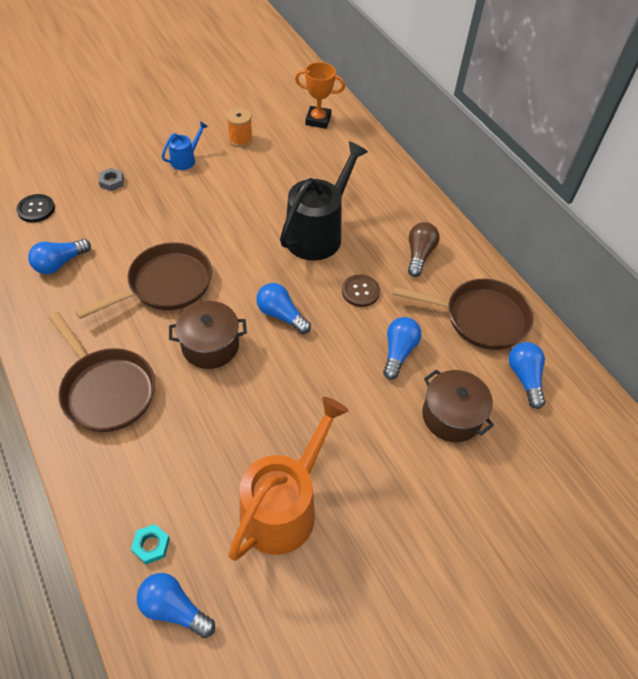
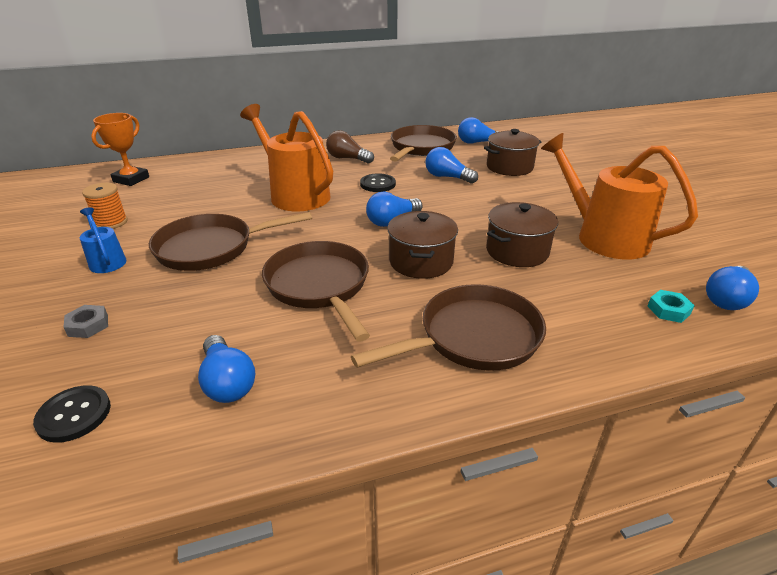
camera: 75 degrees left, 20 degrees down
black watering can [280,141,368,261] -> orange watering can [240,104,333,211]
brown button [342,274,380,307] -> black button [360,173,396,192]
none -> brown pan [149,212,312,271]
none -> brown pot [486,202,558,267]

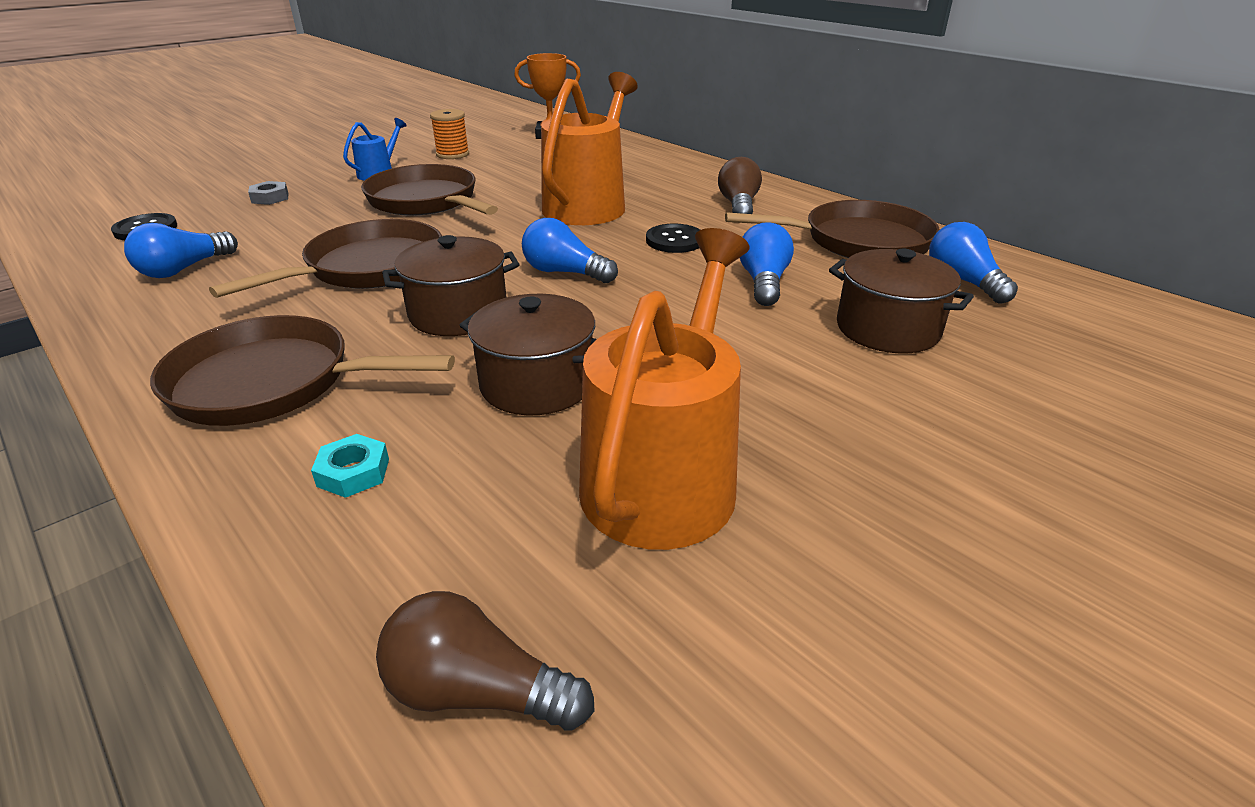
camera: 65 degrees right, 0 degrees up
brown pan [351,284,546,371] -> brown pan turned 150 degrees clockwise [150,315,455,426]
turquoise nut [647,290,695,323] -> turquoise nut moved to [311,434,389,498]
blue light bulb [706,266,759,310] -> brown light bulb [376,591,595,731]

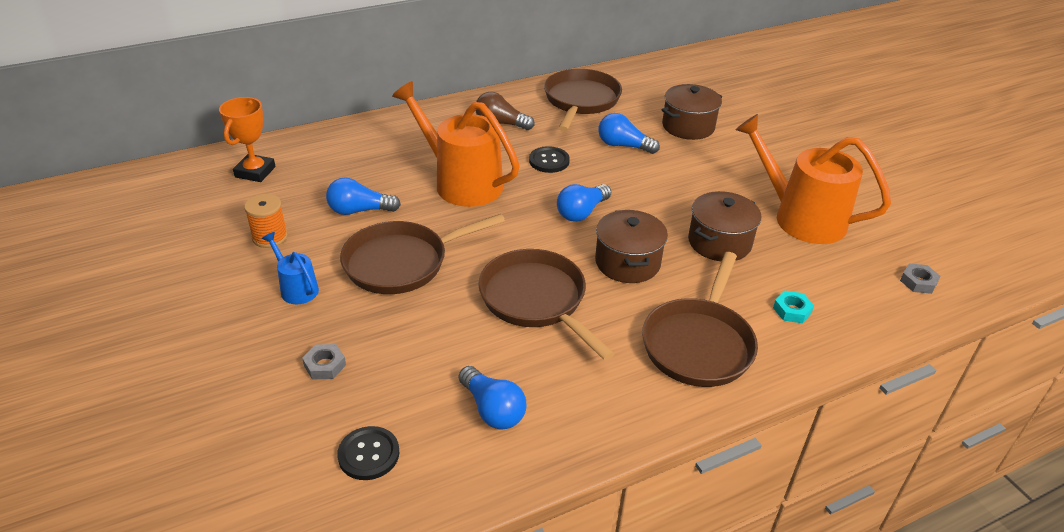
camera: 75 degrees left, 5 degrees up
brown light bulb [376,591,595,731] -> grey nut [900,263,941,294]
blue light bulb [929,222,1018,304] -> blue light bulb moved to [326,177,401,215]

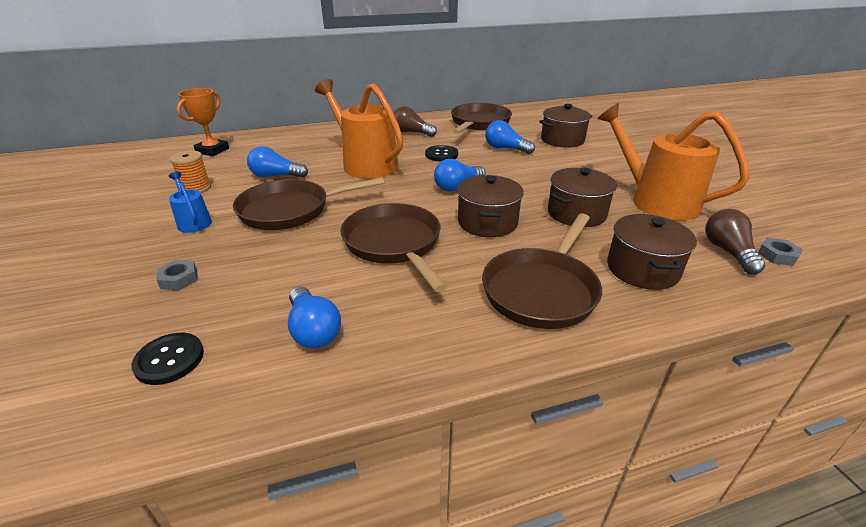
camera: 10 degrees right, 5 degrees down
turquoise nut [773,290,814,323] -> brown pot [607,214,697,290]
none -> brown light bulb [705,209,765,274]

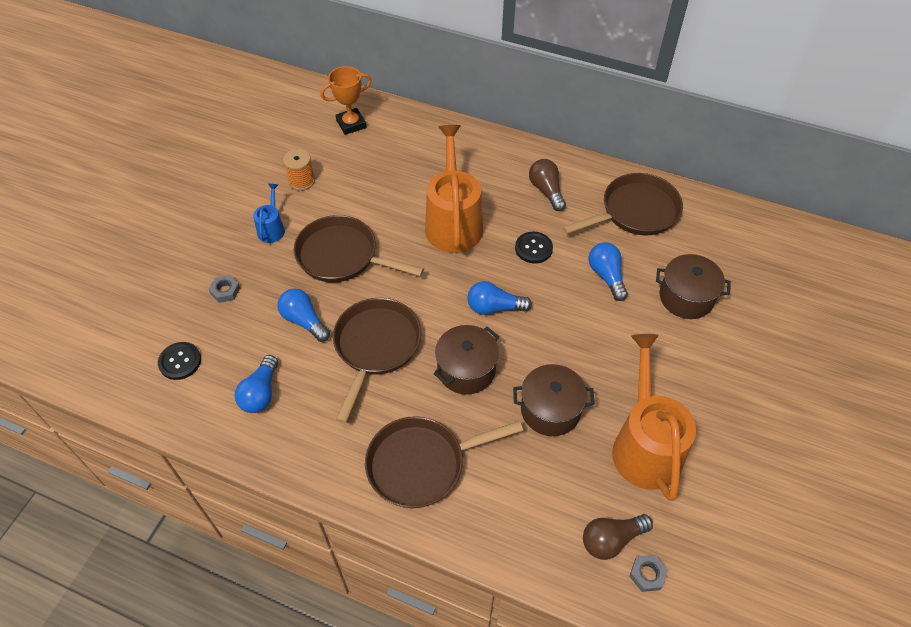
camera: 40 degrees right, 20 degrees up
blue light bulb [247,146,308,178] -> blue light bulb moved to [277,288,330,342]
brown pot [607,214,697,290] -> none
brown light bulb [705,209,765,274] -> brown light bulb turned 150 degrees counterclockwise [583,514,653,560]

